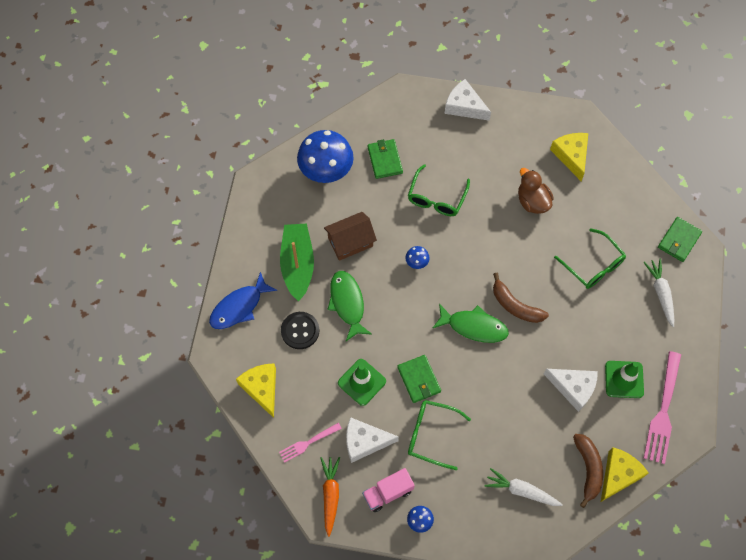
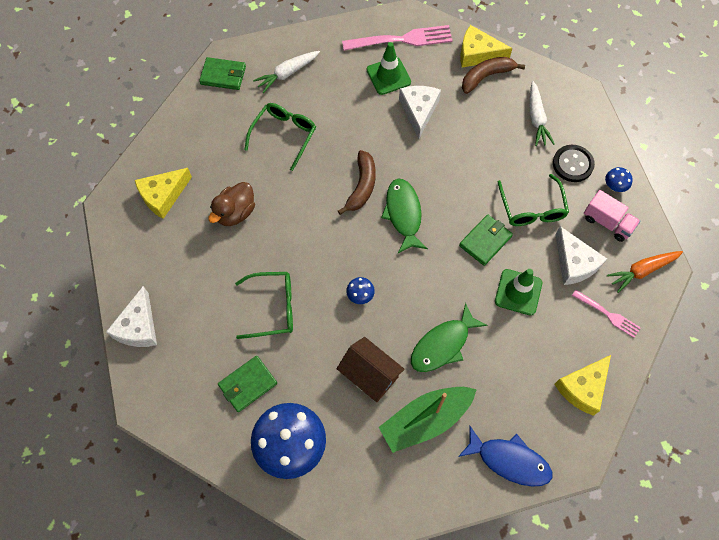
camera: 115 degrees left, 0 degrees up
black button [281,312,319,349] -> black button moved to [553,145,595,182]

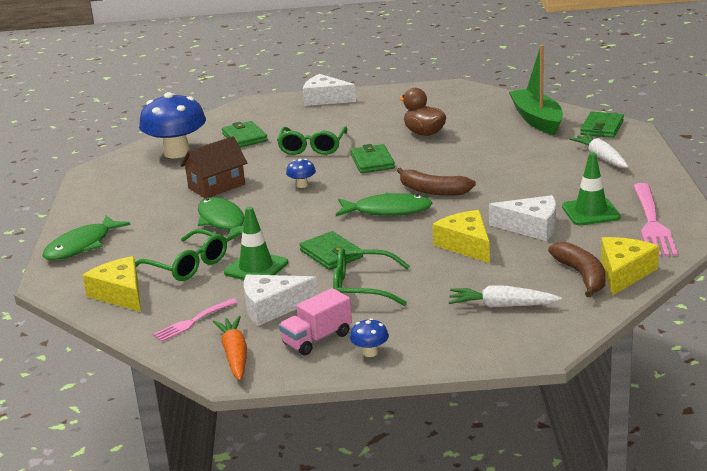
camera: 105 degrees right, 40 degrees down
yellow cheese [135,168,192,219] -> yellow cheese moved to [433,210,490,263]
green glasses [244,103,316,171] -> green glasses moved to [135,229,227,281]
green boat [379,387,477,453] -> green boat moved to [509,45,563,135]
blue fish [458,426,552,487] -> green fish [42,215,131,260]
black button [553,145,595,182] -> none
none -> green wallet [351,144,395,173]

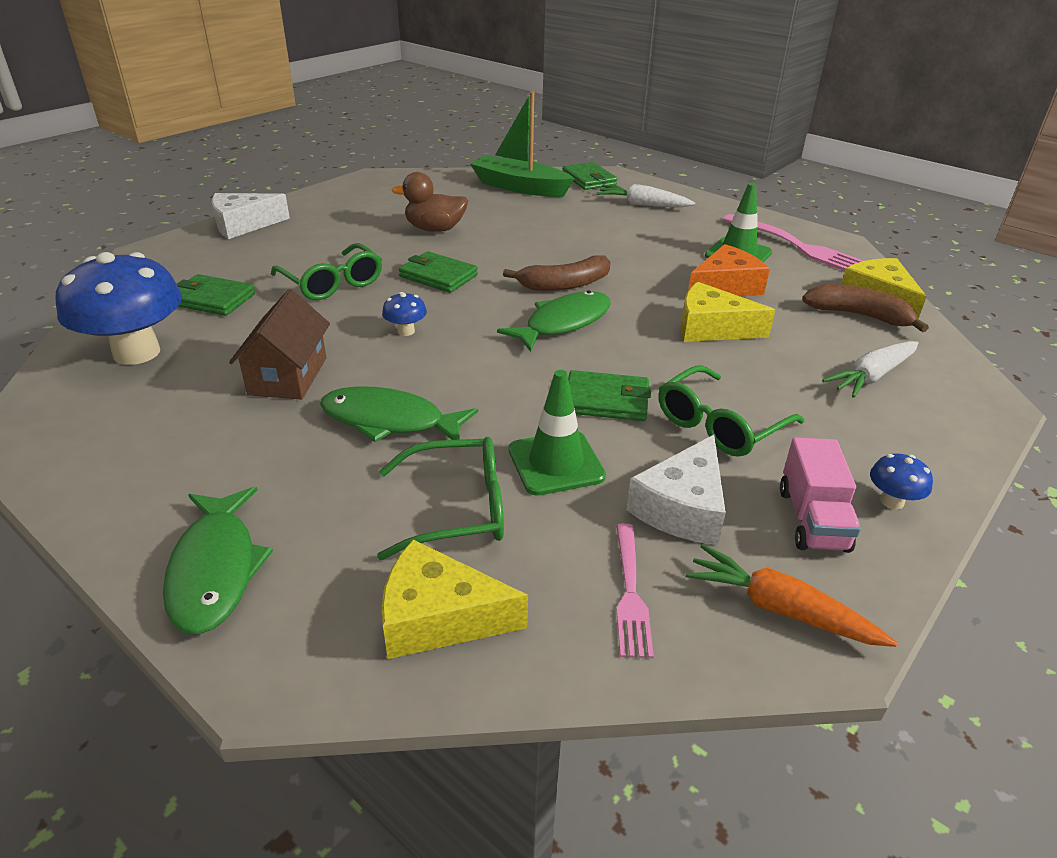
camera: 50 degrees left, 10 degrees up
white cheese [489,195,556,241] -> orange cheese [688,244,770,296]

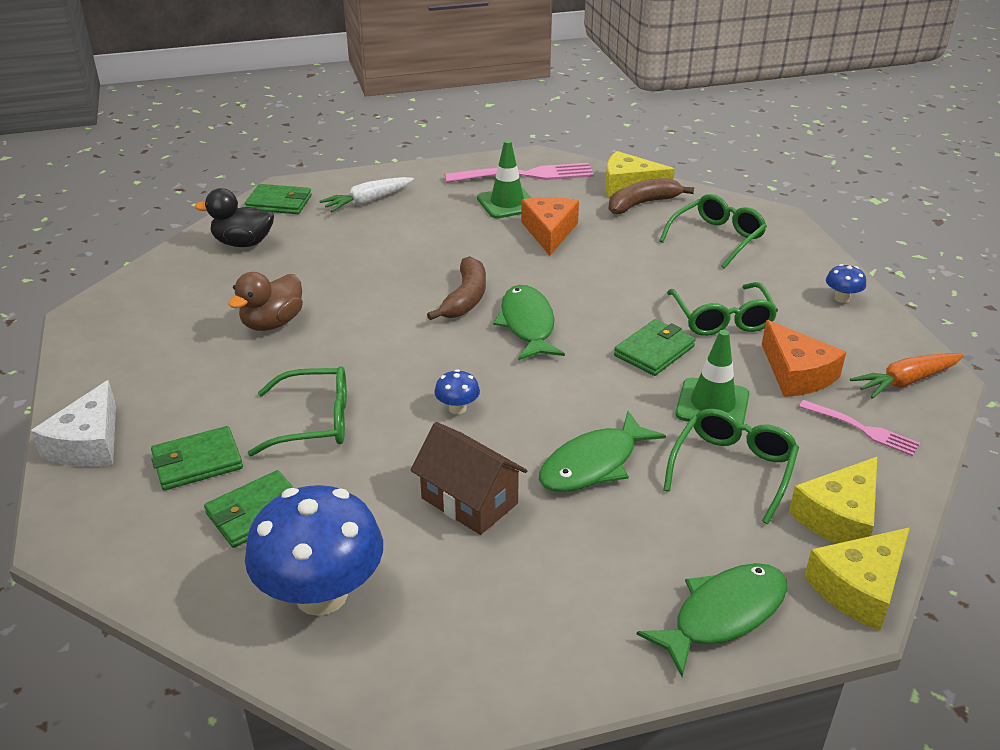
camera: 55 degrees left, 0 degrees up
green fish [163,487,273,634] -> green fish turned 60 degrees counterclockwise [636,563,787,677]
green wallet [399,251,478,293] -> green wallet moved to [151,426,243,490]
green boat [470,91,575,197] -> black duck [195,188,274,247]
white cheese [626,435,726,545] -> orange cheese [762,320,846,397]
yellow cheese [680,282,775,342] -> yellow cheese moved to [804,528,910,631]
pink truck [780,437,861,553] -> none
white carrot [822,341,919,398] -> green glasses [659,194,767,269]

